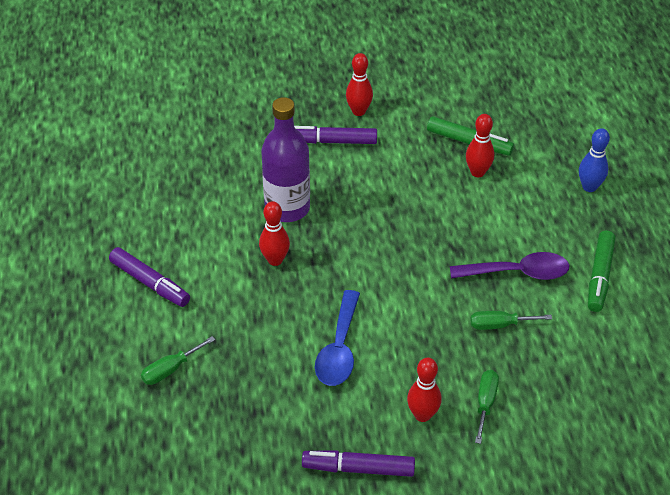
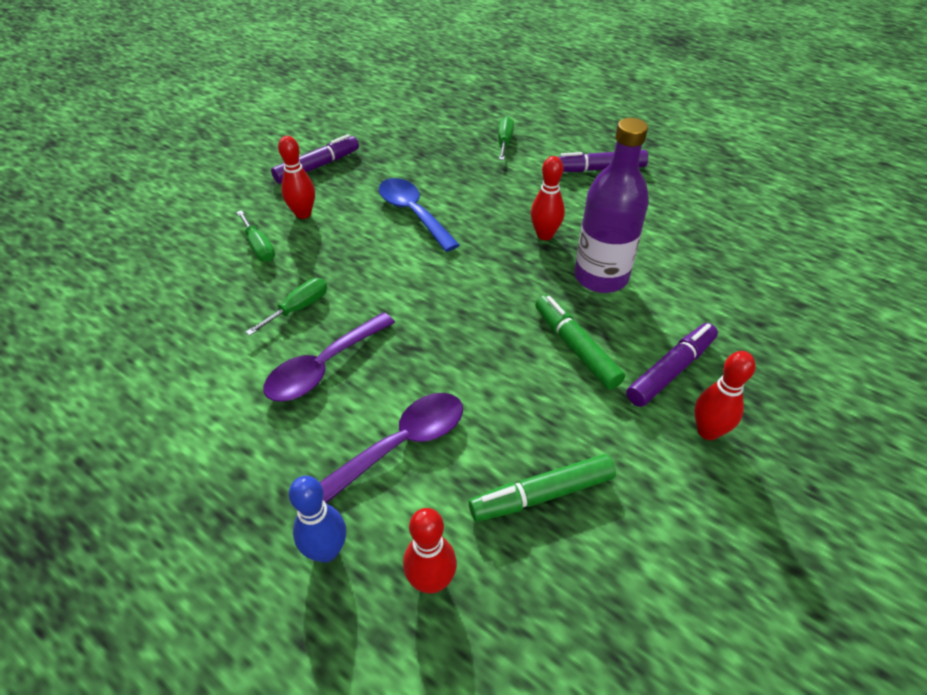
camera: 135 degrees right, 0 degrees up
red bowling pin [466,114,494,177] -> red bowling pin moved to [403,508,457,594]
green marker [588,230,616,312] -> green marker moved to [535,295,625,389]
none -> purple spoon [320,393,463,503]

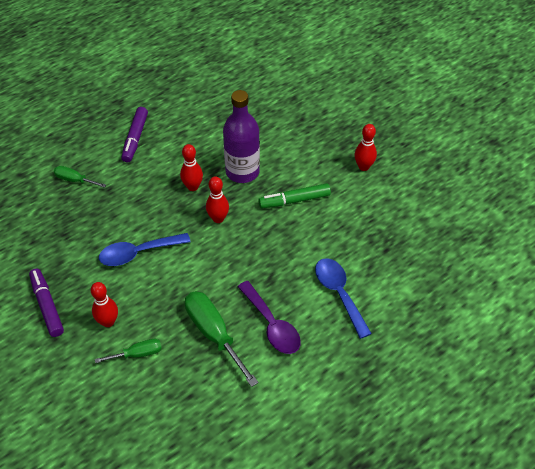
camera: 75 degrees left, 5 degrees up
green screwdriver [246,278,327,336] -> green screwdriver [185,291,259,387], size x1.82
blue bowling pin [289,476,346,563] -> none
purple spoon [320,393,463,503] -> blue spoon [315,258,372,339]
red bowling pin [403,508,457,594] -> red bowling pin moved to [206,176,229,223]
green marker [469,454,616,521] -> none
purple marker [626,323,718,407] -> none

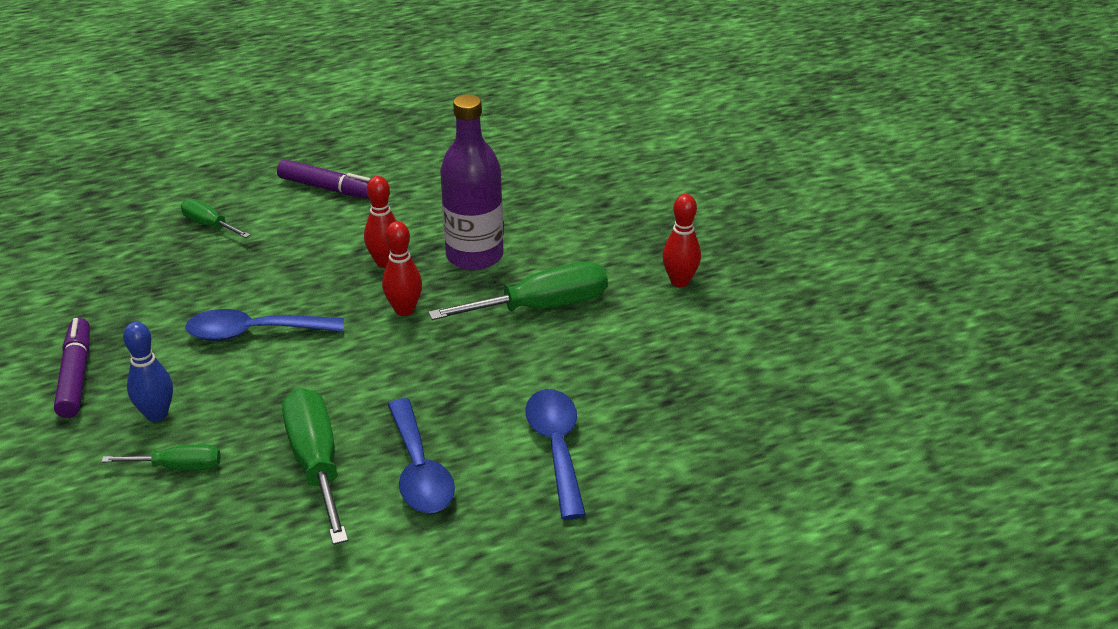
camera: 15 degrees right, 15 degrees down
red bowling pin [91,282,118,327] -> blue bowling pin [123,322,173,422]
purple marker [121,107,148,162] -> purple marker turned 90 degrees counterclockwise [277,159,370,199]
purple spoon [238,281,301,354] -> blue spoon [388,398,455,513]
green marker [258,183,331,208] -> green screwdriver [428,262,608,320]

